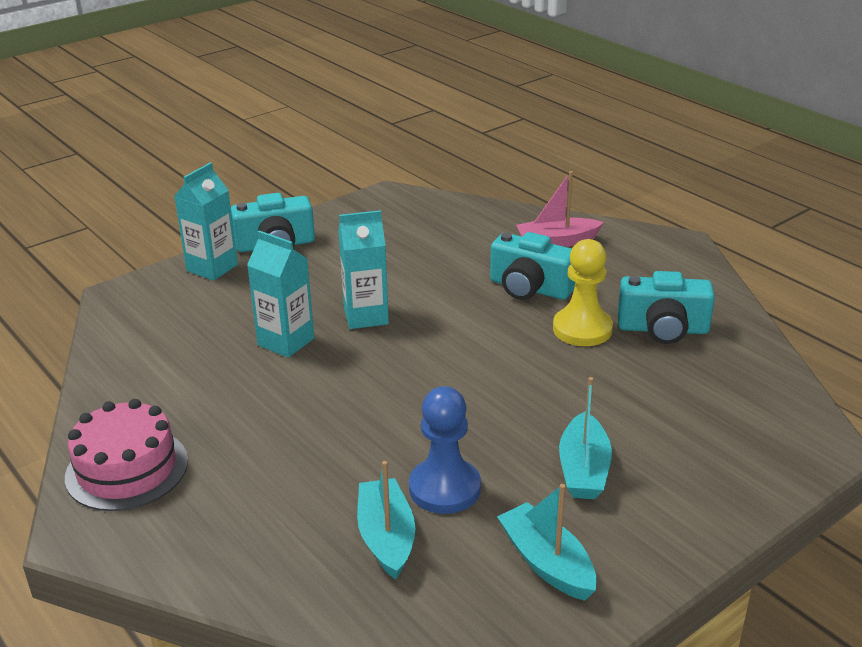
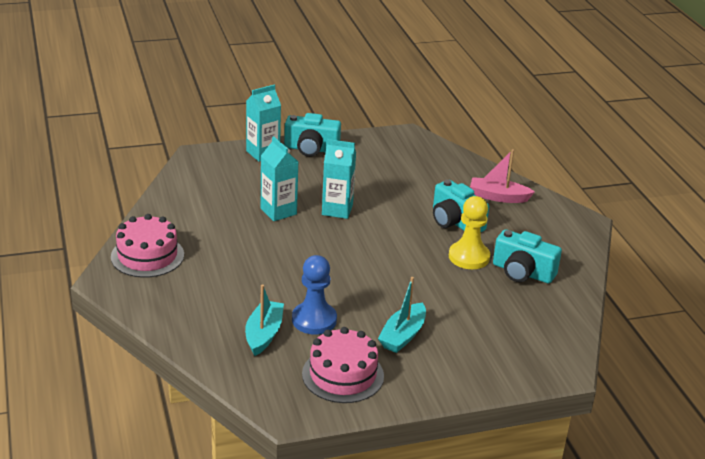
camera: 20 degrees right, 0 degrees up
turquoise boat [497,484,597,601] -> pink cake [302,327,384,403]

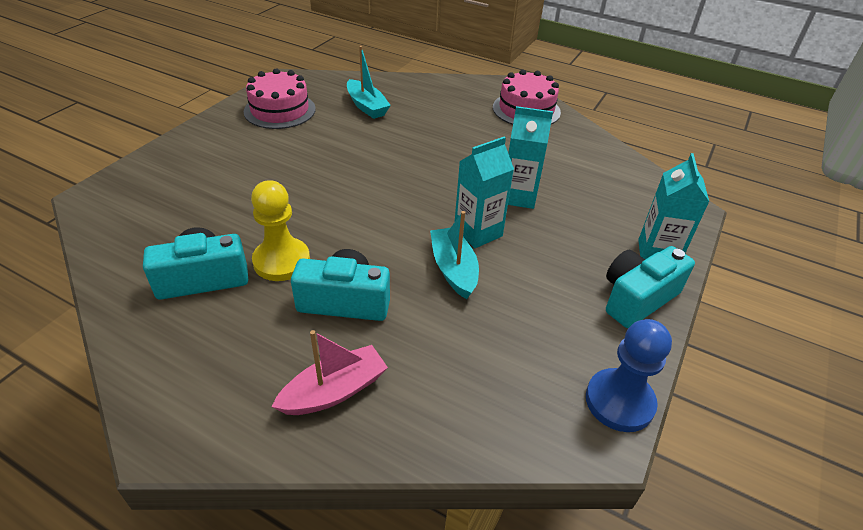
camera: 135 degrees right, 10 degrees up
blue pawn [292,255,337,335] -> blue pawn moved to [586,319,672,432]
turquoise boat [378,277,426,353] -> turquoise boat moved to [430,211,479,299]

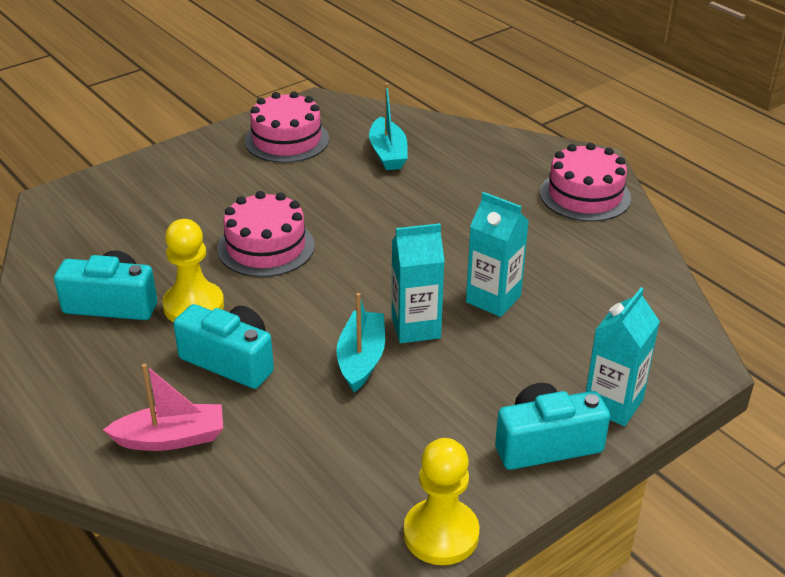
camera: 25 degrees right, 5 degrees down
blue pawn [586,319,672,432] -> yellow pawn [404,438,480,565]
none -> pink cake [217,191,314,277]

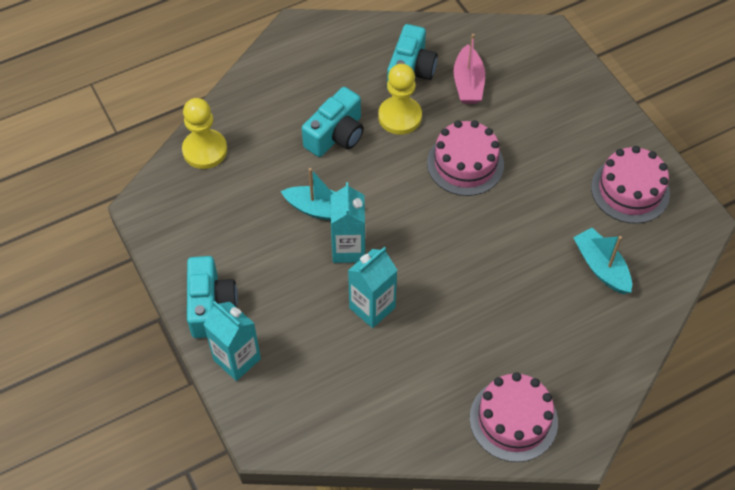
camera: 100 degrees right, 20 degrees up
pink boat [103,364,223,451] -> pink boat moved to [454,34,485,104]
turquoise boat [369,83,408,170] -> turquoise boat turned 60 degrees clockwise [573,228,632,294]
yellow pawn [404,438,480,565] -> yellow pawn moved to [182,98,227,169]

